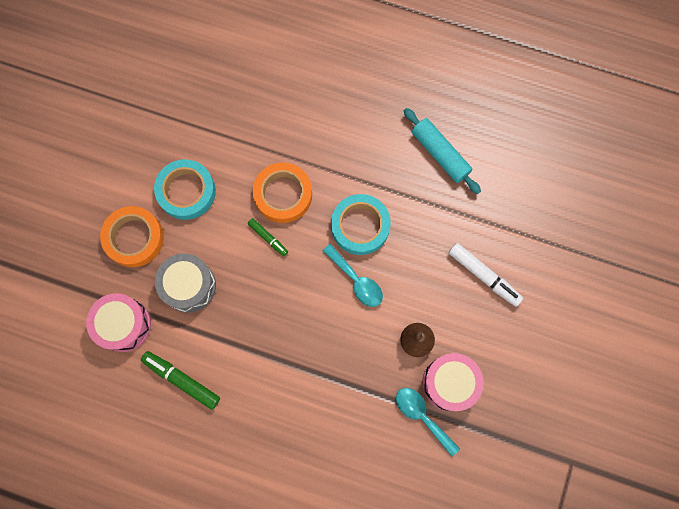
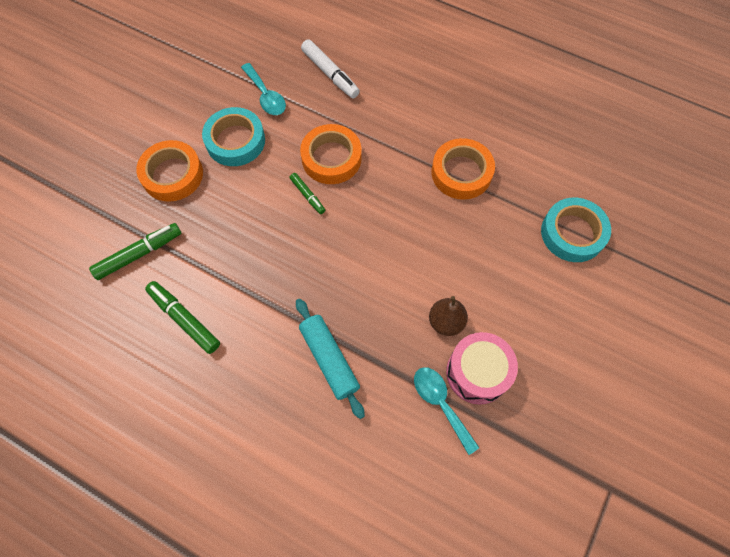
camera: 10 degrees right, 10 degrees down
pink drum [86,293,151,352] -> green marker [89,223,181,280]
grey drum [155,253,216,313] -> none
turquoise spoon [323,244,383,307] -> turquoise spoon moved to [241,63,286,115]
turquoise tape [331,194,391,255] -> turquoise tape moved to [541,198,611,262]
turquoise rolling pin [404,108,481,194] -> turquoise rolling pin moved to [296,299,365,419]
white marker [449,243,523,307] -> white marker moved to [301,40,360,98]
none -> orange tape [432,138,495,200]

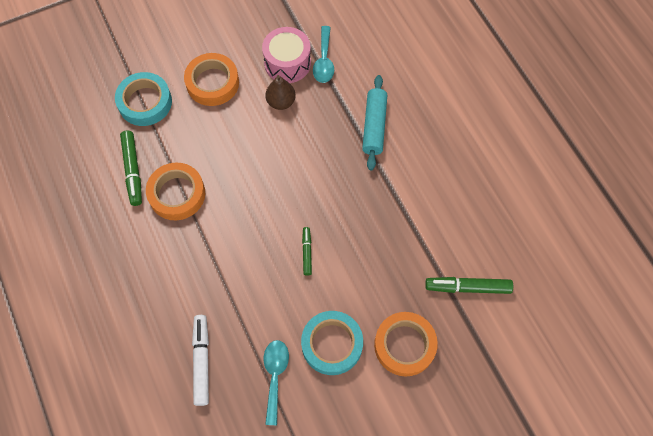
camera: 145 degrees left, 0 degrees up
green marker [145,281,220,354] -> green marker moved to [120,130,142,206]
orange tape [300,124,362,184] -> orange tape moved to [184,53,239,106]

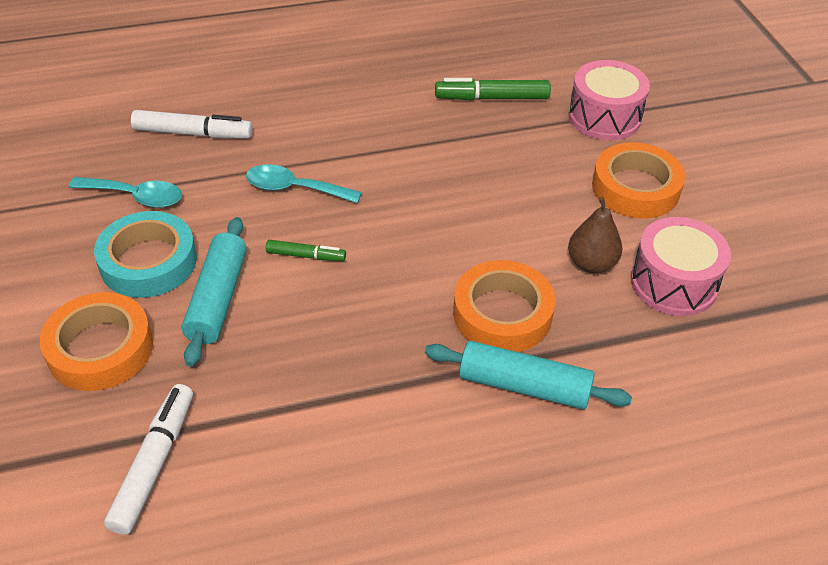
camera: 100 degrees right, 20 degrees down
turquoise tape [115,72,172,126] -> pink drum [569,60,650,141]
orange tape [146,163,205,220] -> orange tape moved to [453,260,555,352]
turquoise spoon [313,26,334,83] -> turquoise spoon moved to [246,164,362,203]
green marker [425,277,513,294] -> white marker [104,384,193,535]
none -> turquoise rolling pin [182,217,247,367]

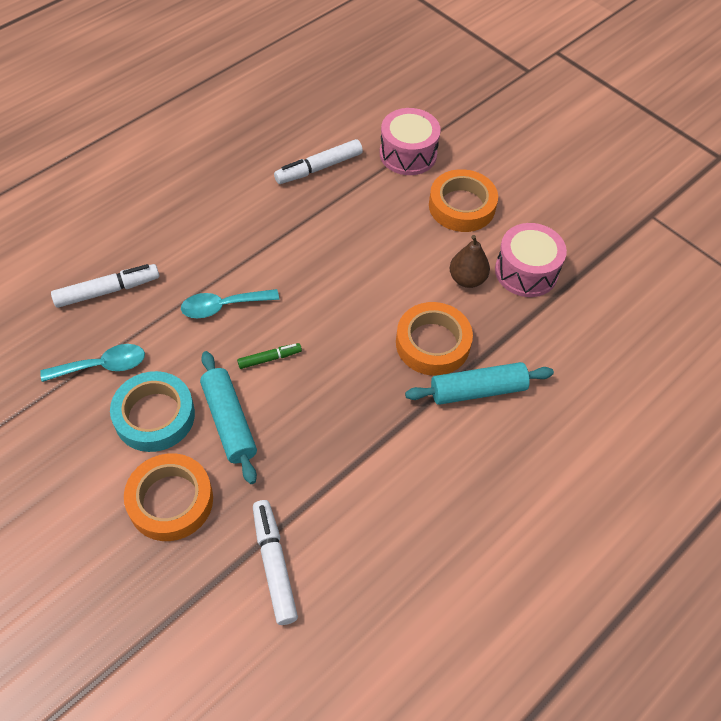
camera: 30 degrees left, 10 degrees up
green marker [435,78,551,101] -> white marker [274,139,363,184]

